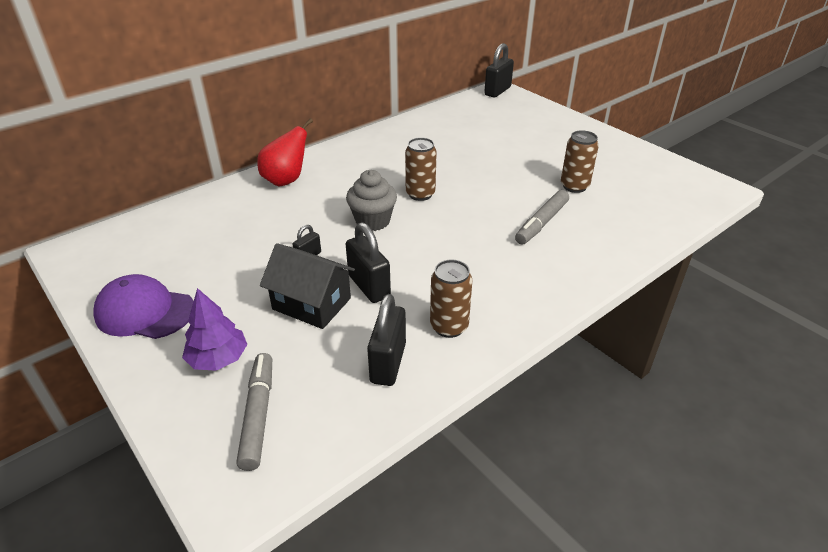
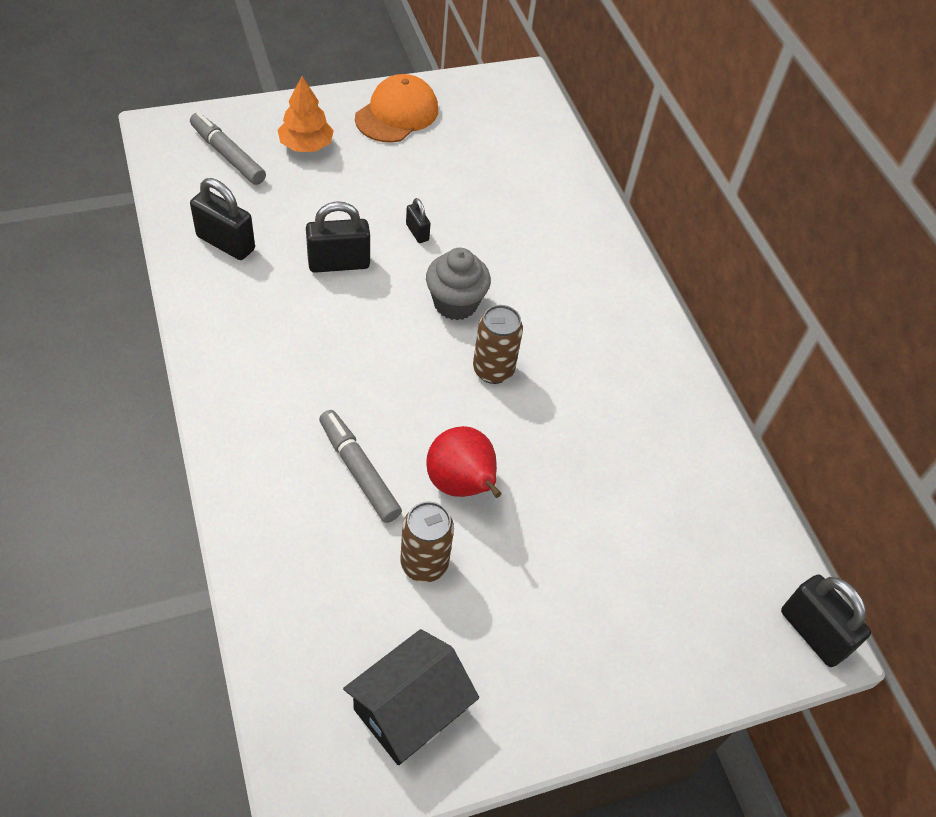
camera: 105 degrees right, 15 degrees up
purple cap [93,274,193,339] -> orange cap [355,74,438,143]
purple tree [182,288,247,371] -> orange tree [278,76,334,152]
grey marker [236,353,272,471] -> grey marker turned 150 degrees counterclockwise [190,112,266,185]
red pear [257,118,313,186] -> red pear moved to [426,426,501,498]
black house [260,243,355,329] -> black house moved to [343,629,479,765]
brown can [430,260,472,338] -> none

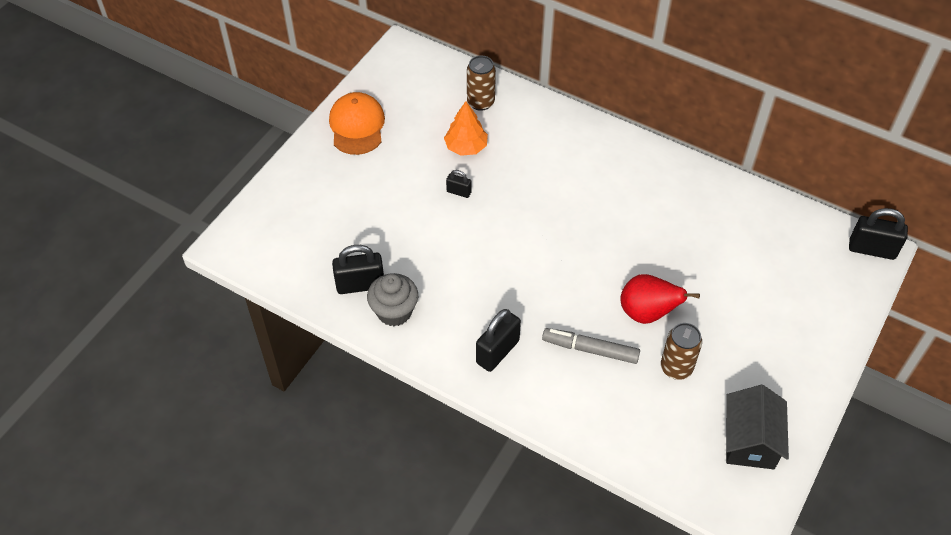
camera: 35 degrees left, 0 degrees up
grey marker [190,112,266,185] -> none
orange tree [278,76,334,152] -> orange tree moved to [444,101,488,156]
black padlock [306,201,370,273] -> black padlock moved to [476,309,521,372]
grey cupcake [426,248,491,320] -> grey cupcake moved to [367,273,418,326]
brown can [473,305,523,384] -> brown can moved to [467,56,496,111]

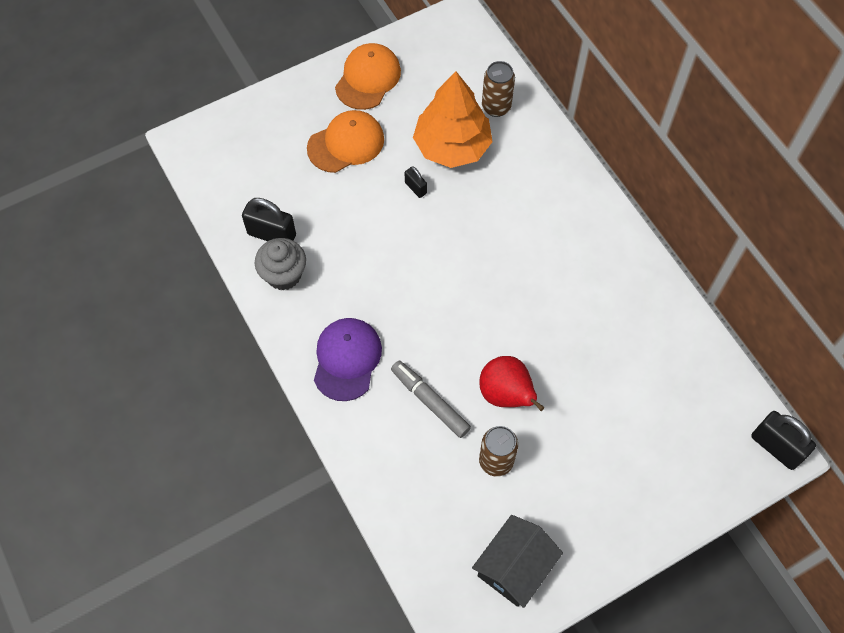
camera: 30 degrees right, 10 degrees up
orange tree [444,101,488,156] -> orange tree [413,71,493,168], size x1.70
black padlock [476,309,521,372] -> purple cap [314,318,382,401]
none -> orange cap [307,110,384,173]

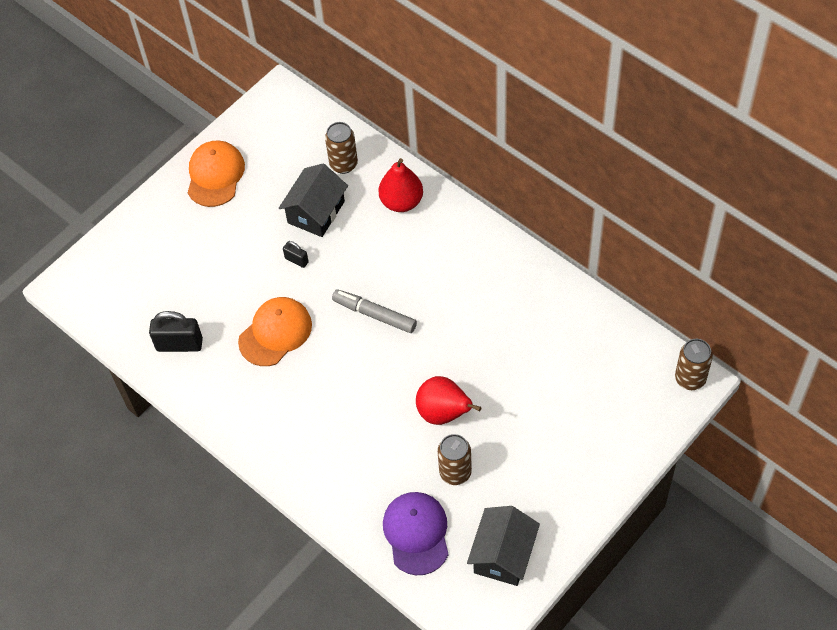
camera: 15 degrees left, 5 degrees down
grey cupcake [255,238,306,291] -> none
orange cap [307,110,384,173] -> orange cap moved to [238,297,312,366]
purple cap [314,318,382,401] -> purple cap moved to [383,492,449,575]
grey marker [391,360,471,438] -> grey marker moved to [332,289,417,333]
orange tree [413,71,493,168] -> black house [279,163,348,237]
black padlock [751,411,816,470] -> brown can [675,339,713,390]
none -> red pear [378,158,423,212]

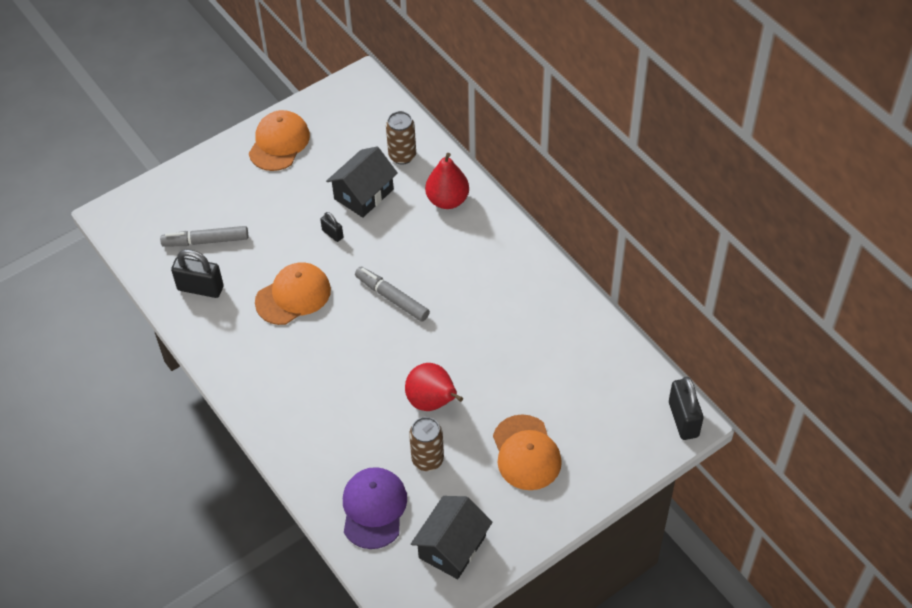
camera: 10 degrees right, 5 degrees down
brown can [675,339,713,390] -> black padlock [669,377,704,440]
none -> grey marker [160,226,248,247]
none -> orange cap [493,414,562,490]

